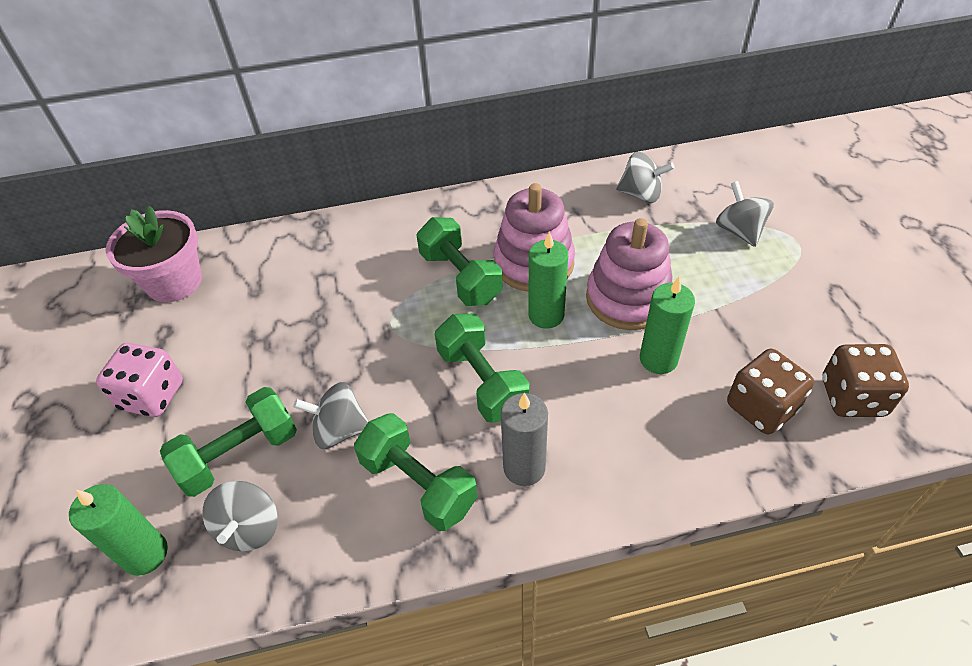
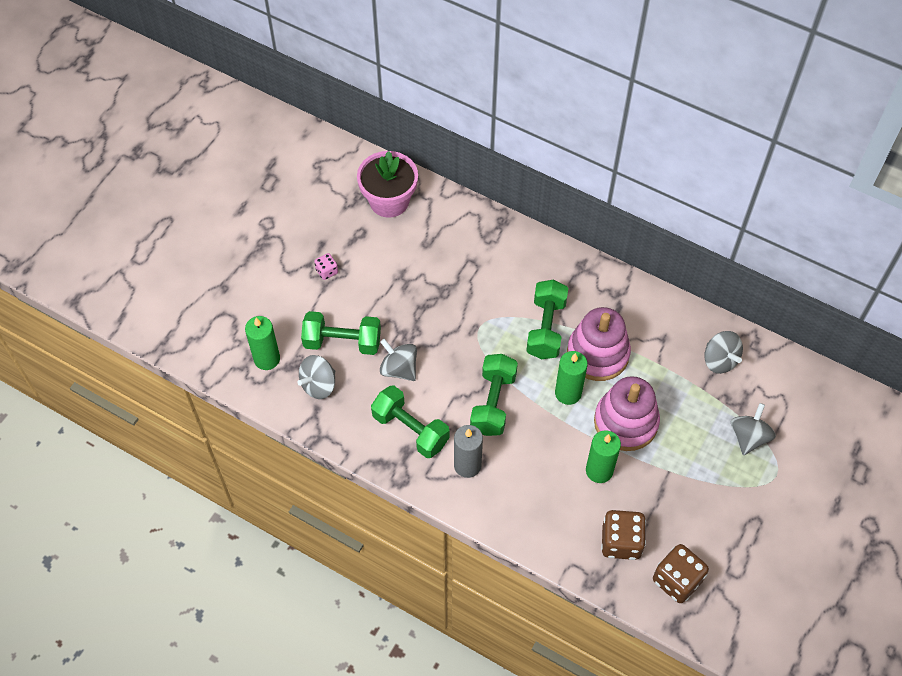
camera: 40 degrees right, 10 degrees up
pink dice [96,343,183,417] -> pink dice [314,253,338,280], size x0.52
green dumbbell [354,413,478,531] -> green dumbbell turned 45 degrees counterclockwise [371,385,450,458]

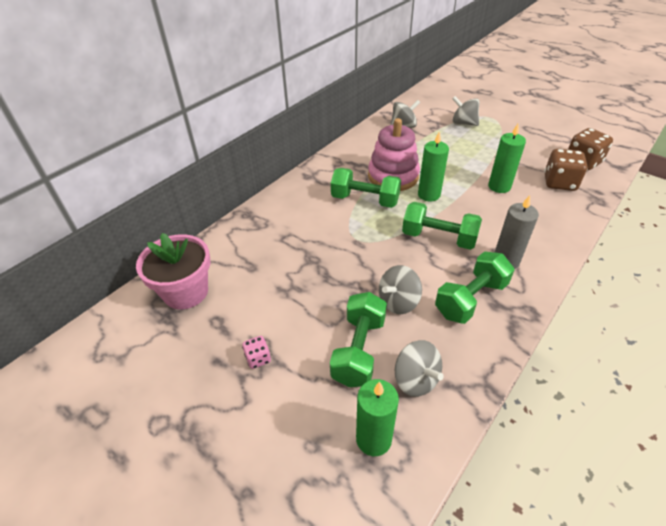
camera: 80 degrees left, 15 degrees down
pink stacking toy [594,376,660,451] -> none

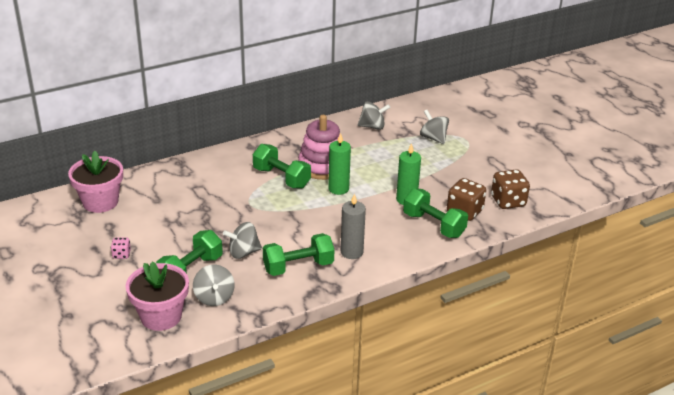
camera: 20 degrees right, 10 degrees down
green candle [356,379,399,456] -> pink flower pot [126,261,189,331]
green dumbbell [402,202,482,250] -> green dumbbell moved to [403,188,468,238]

